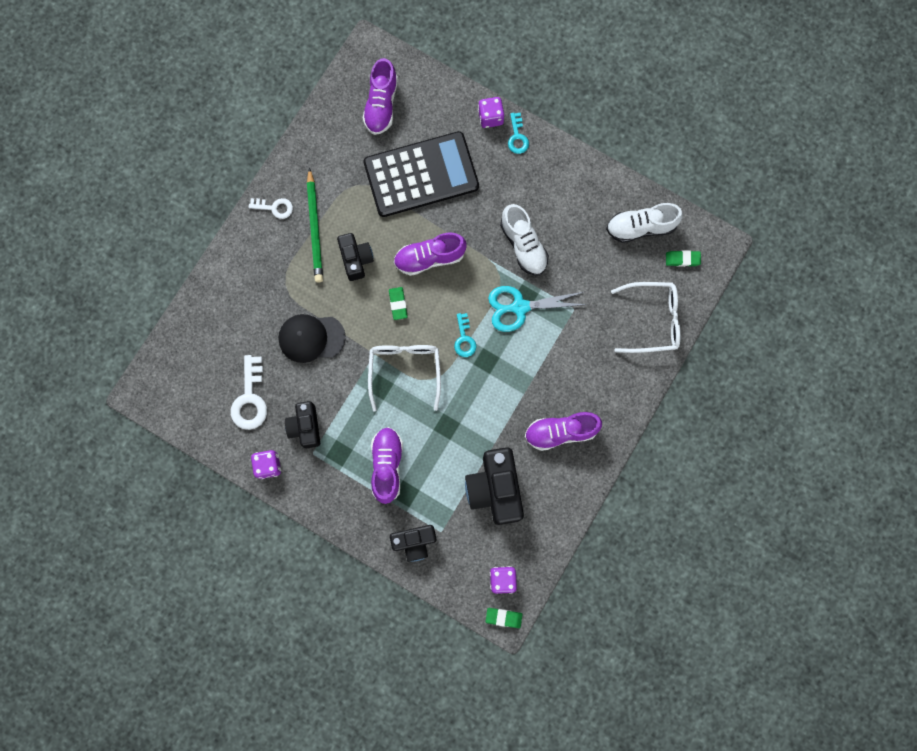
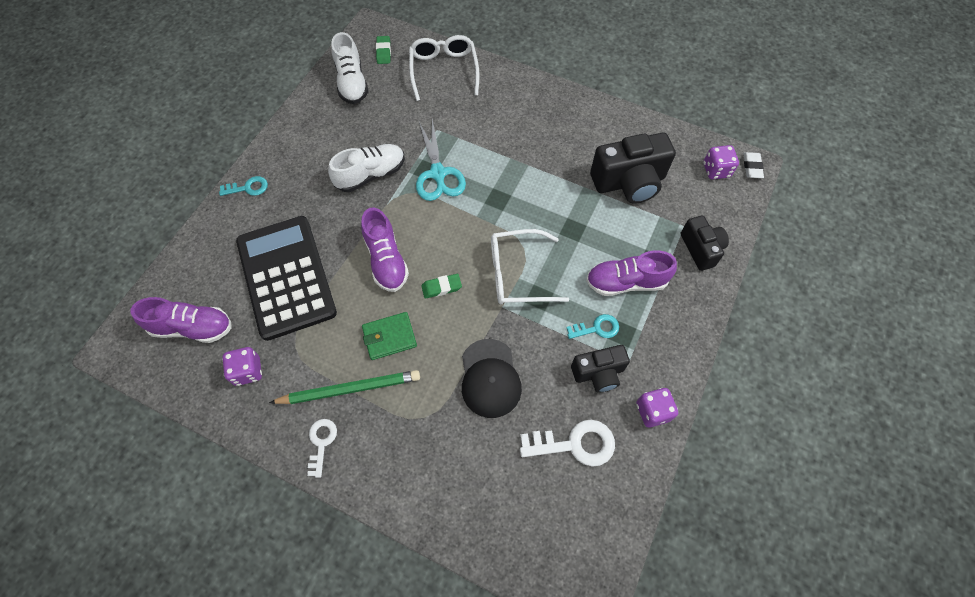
camera: 95 degrees left, 15 degrees down
black camera [337,233,374,281] -> green wallet [362,312,417,360]
turquoise key [454,313,476,357] -> turquoise key moved to [566,314,619,339]
purple dice [478,97,504,128] -> purple dice moved to [222,347,262,386]
green eraser [485,608,522,628] -> white eraser [743,152,764,178]
purple shoe [525,412,602,451] -> none

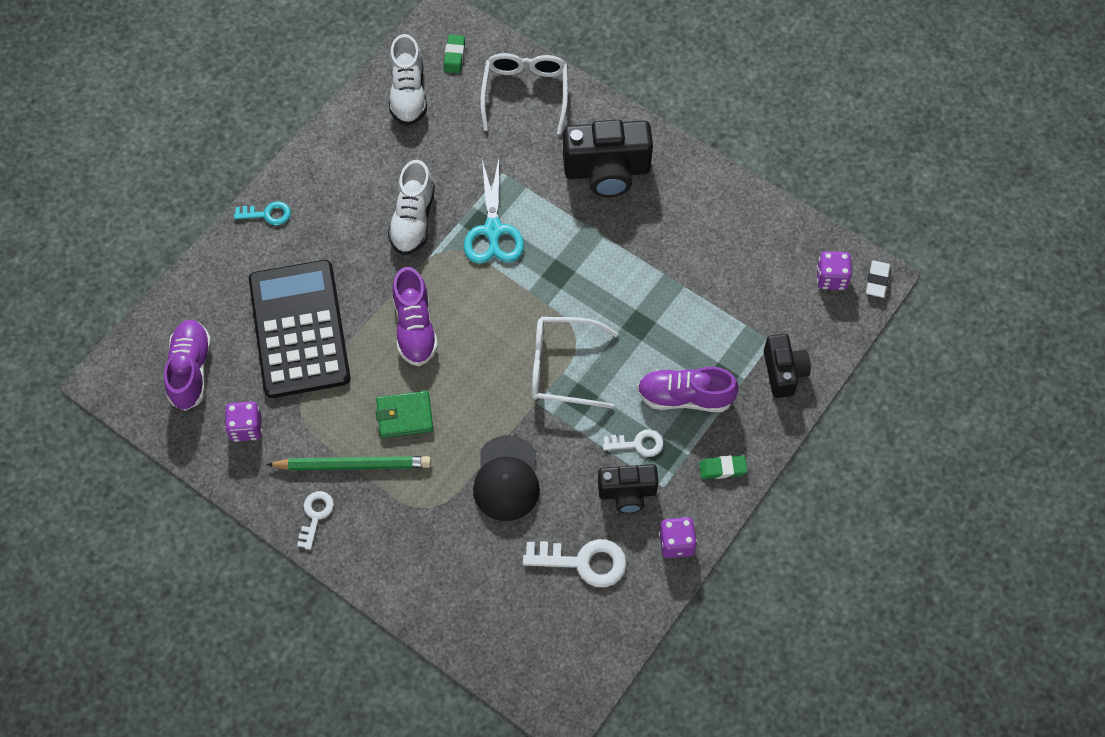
camera: 10 degrees right, 0 degrees up
purple shoe [130,297,232,343] -> purple shoe turned 105 degrees counterclockwise [164,320,211,411]
white shoe [328,144,405,192] -> white shoe turned 120 degrees clockwise [388,160,435,255]
green eraser [421,274,462,299] -> green eraser moved to [699,455,748,479]
turquoise key [566,314,619,339] -> white key [603,429,663,457]
black camera [590,133,676,204] -> black camera moved to [563,120,653,197]

